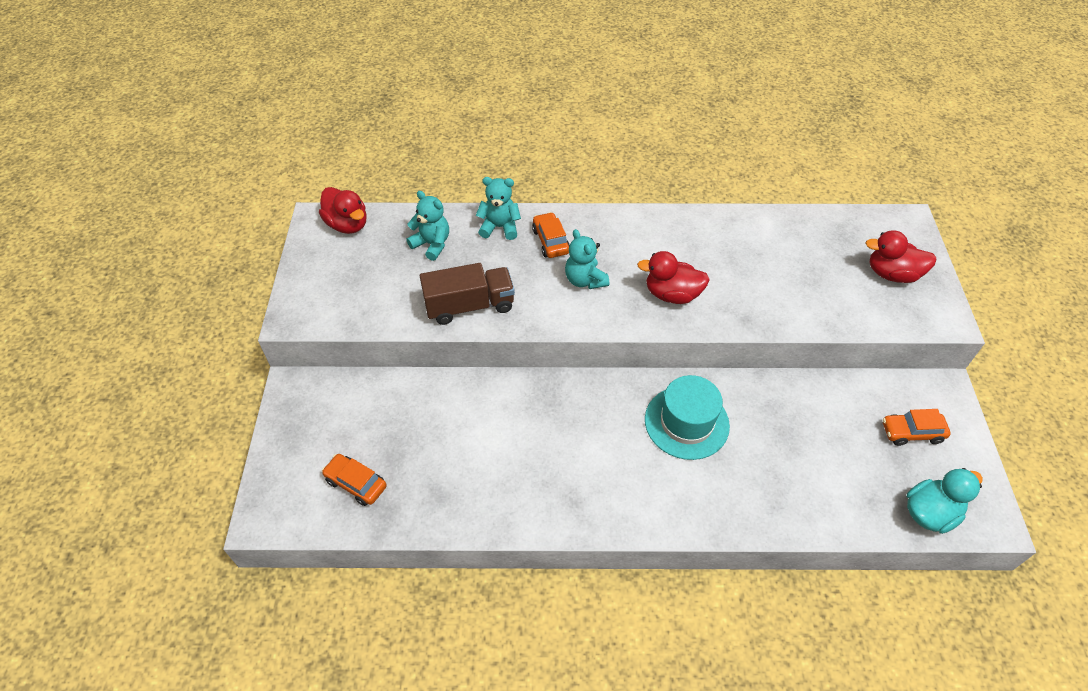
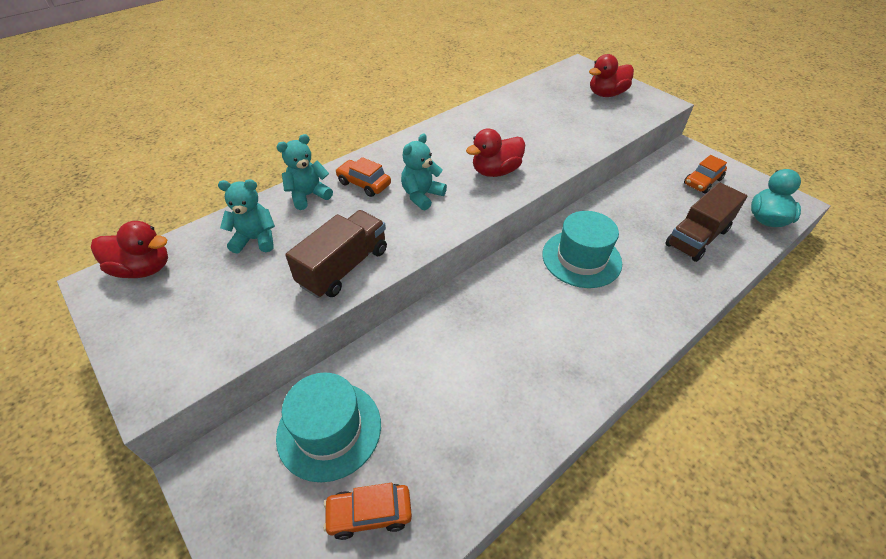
camera: 40 degrees left, 5 degrees down
turquoise teddy bear [565,229,609,289] -> turquoise teddy bear turned 105 degrees clockwise [401,134,447,210]
none -> turquoise hat [276,372,381,482]
none -> brown truck [665,182,747,262]

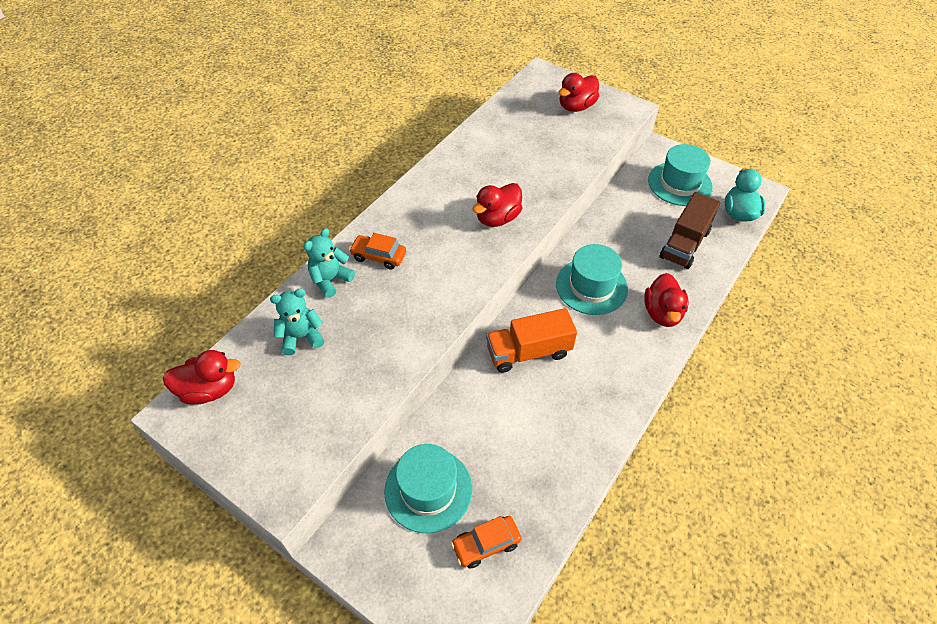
camera: 15 degrees left, 5 degrees up
brown truck [285,210,387,298] -> none
turquoise teddy bear [401,134,447,210] -> none
orange car [684,155,727,194] -> turquoise hat [648,144,713,206]
none -> orange truck [486,308,577,373]
none -> red duck [644,273,689,327]

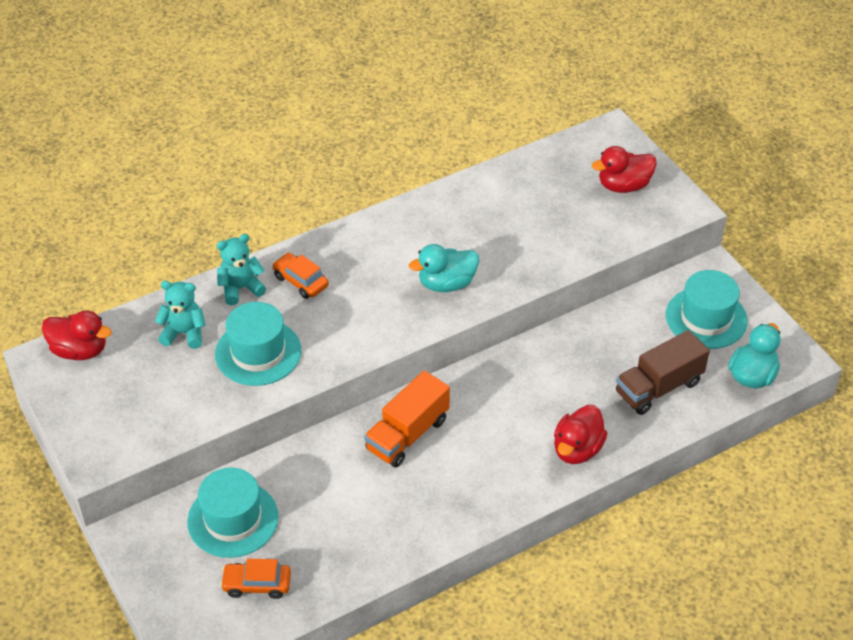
camera: 25 degrees right, 5 degrees down
red duck [472,183,522,227] -> turquoise duck [409,244,479,292]
orange truck [486,308,577,373] -> orange truck turned 60 degrees counterclockwise [364,370,450,468]
turquoise hat [556,244,628,315] -> turquoise hat moved to [215,302,301,386]

